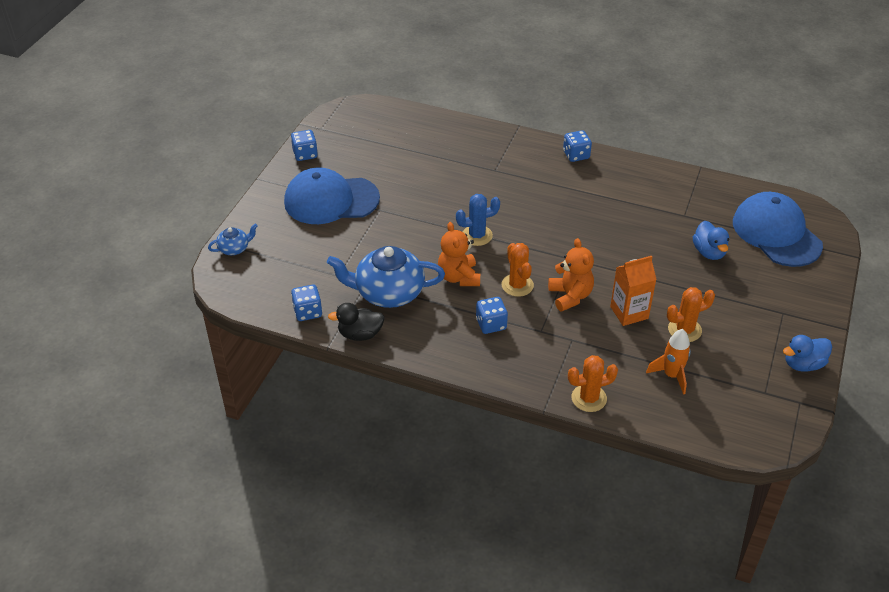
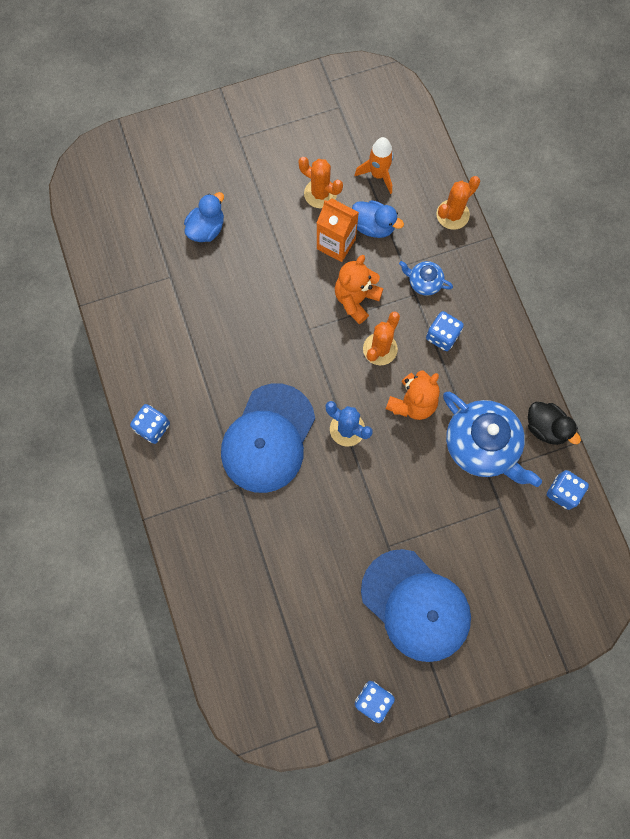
camera: 130 degrees left, 30 degrees up
blue teapot [208,224,258,255] -> blue teapot moved to [399,261,453,296]
orange cactus [568,355,618,412] -> orange cactus turned 75 degrees counterclockwise [436,176,480,230]
blue cap [733,192,823,267] -> blue cap moved to [221,383,315,493]
blue duck [783,335,832,372] -> blue duck moved to [352,200,404,238]

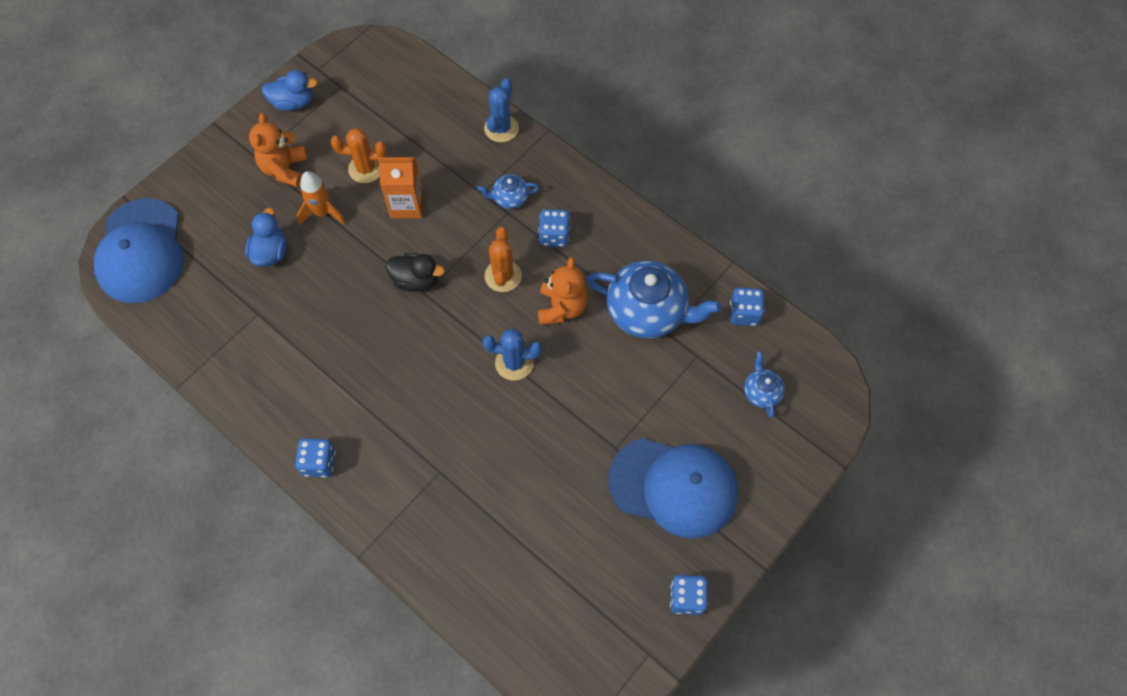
camera: 30 degrees left, 10 degrees down
blue cap [221,383,315,493] -> blue cap moved to [94,198,184,303]
orange teddy bear [335,255,383,324] -> orange teddy bear moved to [249,113,308,187]
blue duck [352,200,404,238] -> blue duck moved to [262,70,318,111]
orange rocket [355,137,394,194] -> orange rocket moved to [297,171,345,225]
orange cactus [436,176,480,230] -> blue cactus [484,78,519,142]
black duck [528,402,581,445] -> black duck moved to [386,253,445,292]
none -> blue teapot [744,351,785,418]

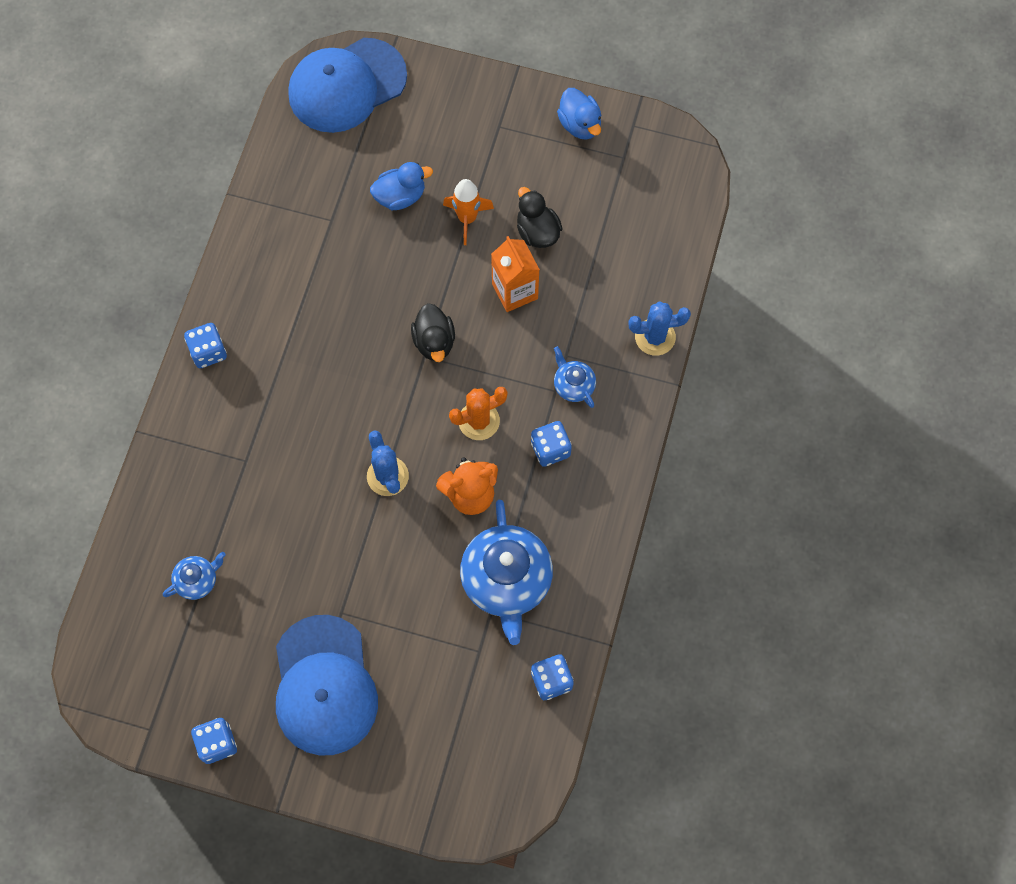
camera: 65 degrees right, 5 degrees up
orange teddy bear [249,113,308,187] -> none
orange cactus [330,128,387,183] -> black duck [517,187,563,248]
blue teapot [744,351,785,418] -> blue teapot moved to [163,552,225,600]

